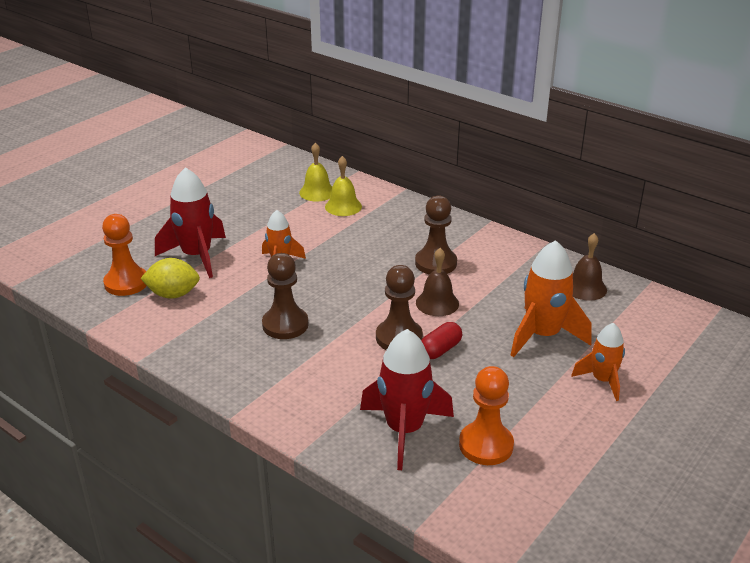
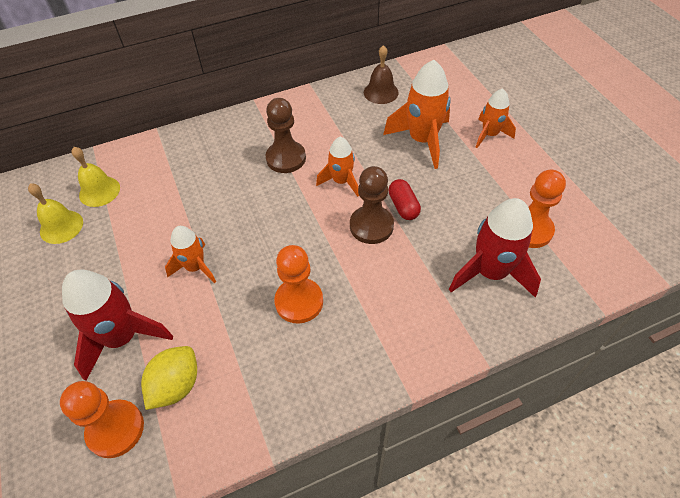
camera: 60 degrees left, 20 degrees up
brown pawn [262,253,309,339] -> orange pawn [274,245,323,324]
yellow bell [325,156,362,216] -> yellow bell moved to [28,183,83,244]
brown bell [416,248,459,316] -> orange rocket [316,137,359,197]

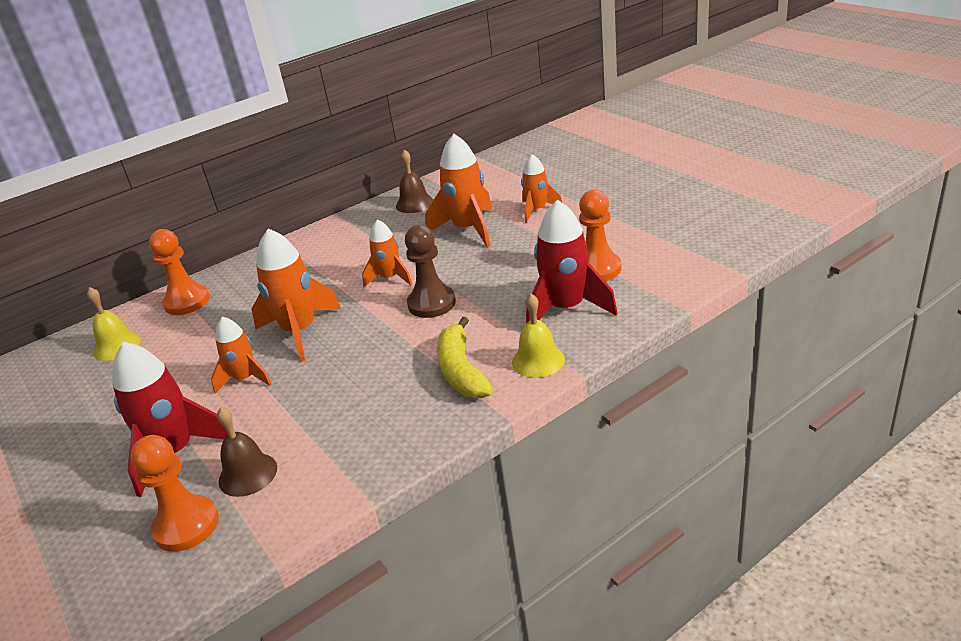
camera: 10 degrees left, 20 degrees down
yellow bell [28,183,83,244] -> yellow bell moved to [512,294,565,378]
yellow lemon [141,346,197,410] -> brown bell [217,407,277,497]
brown pawn [266,98,306,173] -> none
orange pawn [274,245,323,324] -> orange pawn moved to [149,229,210,315]
red capsule [388,179,421,220] -> none
none -> orange rocket [252,228,342,361]
none -> yellow banana [437,317,493,398]

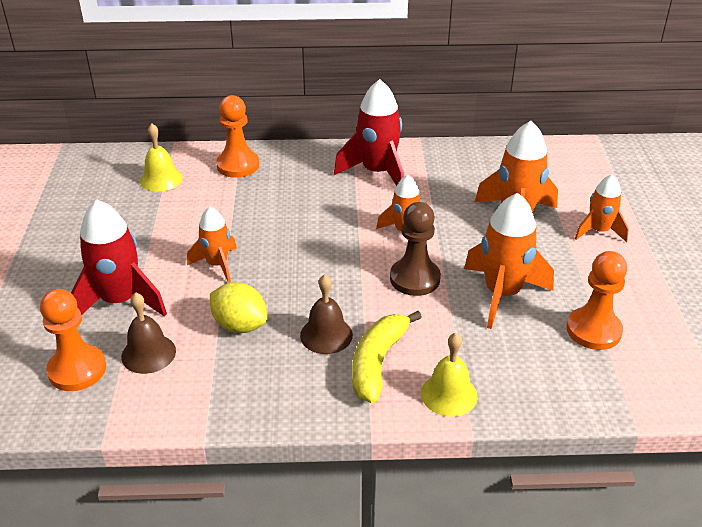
camera: 30 degrees right, 5 degrees up
orange rocket [252,228,342,361] -> orange rocket moved to [464,193,554,329]
brown bell [396,150,433,213] -> brown bell moved to [300,274,353,354]
red rocket [526,200,618,323] -> red rocket moved to [334,79,404,186]
none -> yellow lemon [210,282,267,333]

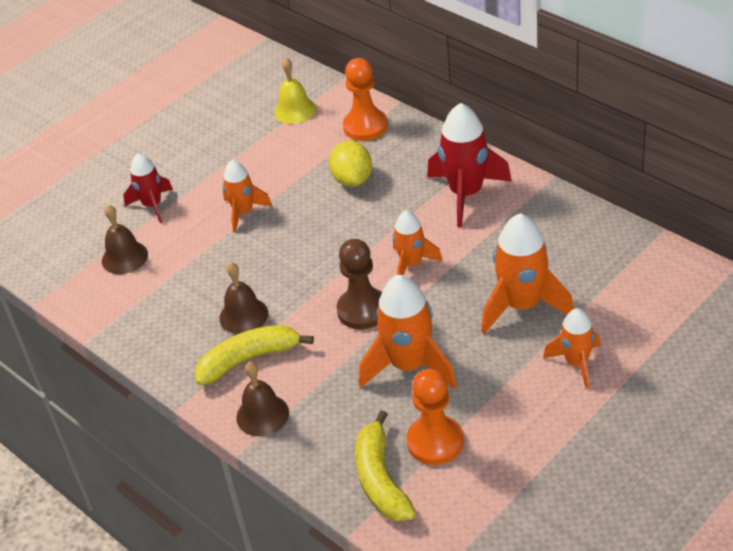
camera: 50 degrees right, 5 degrees up
orange pawn [40,289,106,391] -> none
red rocket [71,199,167,317] -> red rocket [123,153,173,223], size x0.61
yellow lemon [210,282,267,333] -> yellow lemon moved to [329,141,372,187]
yellow bell [421,333,478,417] -> brown bell [236,362,289,436]
none -> yellow banana [355,410,416,522]

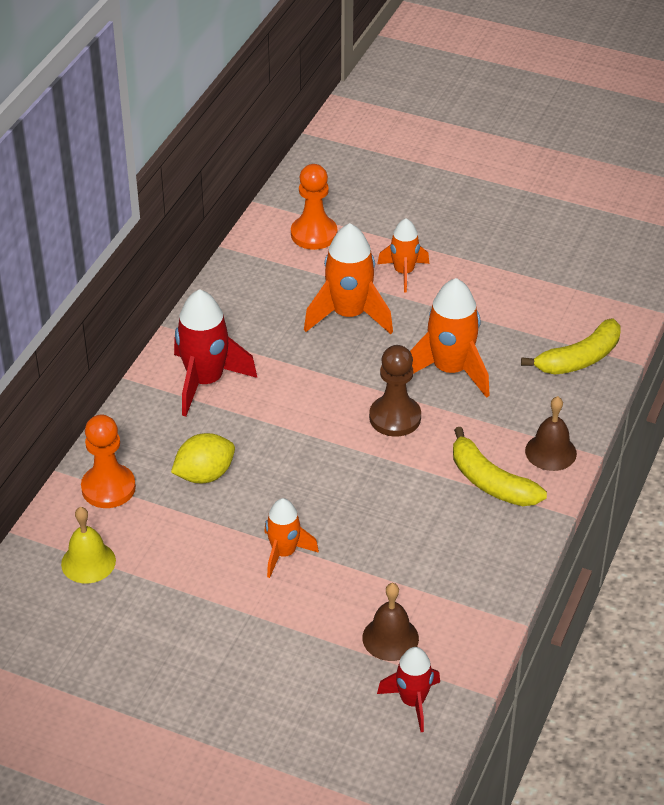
camera: 115 degrees left, 0 degrees up
red rocket [123,153,173,223] -> red rocket moved to [377,647,440,732]
brown bell [219,262,268,334] -> none
orange rocket [393,210,443,275] -> none
orange pawn [406,369,464,465] -> orange pawn moved to [291,164,337,250]

